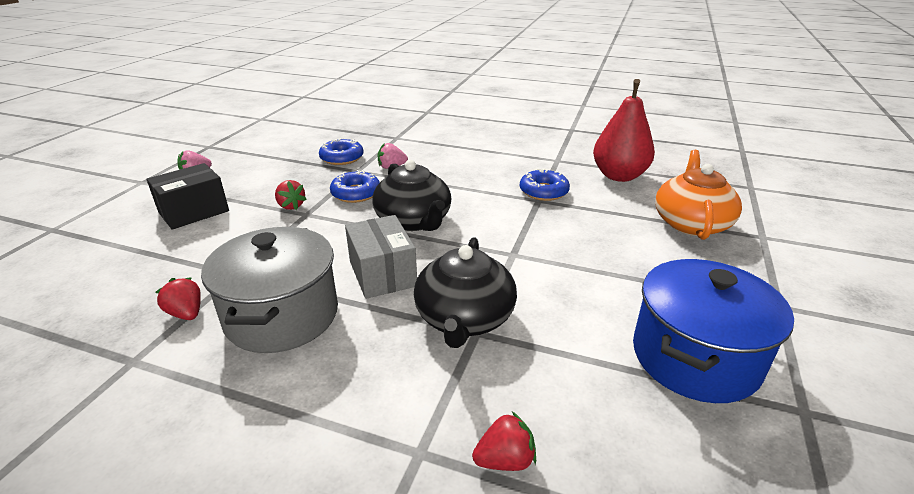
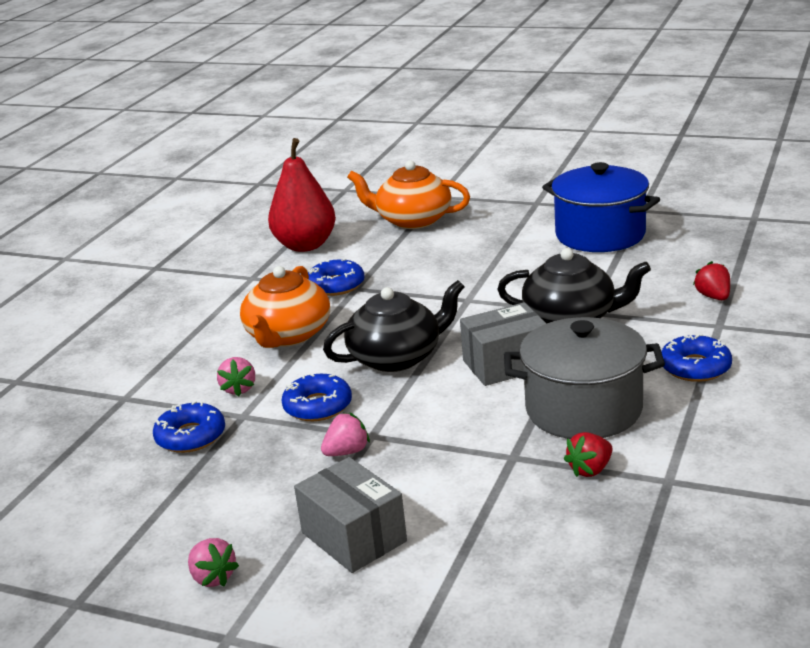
camera: 85 degrees left, 5 degrees down
black box [146,163,229,230] -> grey box [294,457,407,573]
red strawberry [275,180,306,210] -> pink strawberry [321,413,370,456]
none -> orange teapot [240,266,330,348]
none -> blue donut [661,334,732,382]

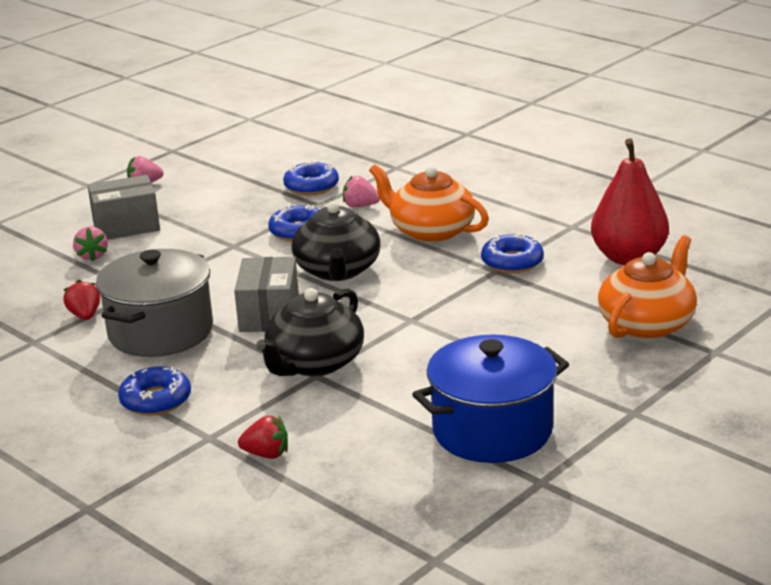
camera: 110 degrees right, 0 degrees up
pink strawberry [321,413,370,456] -> pink strawberry moved to [73,227,108,261]

